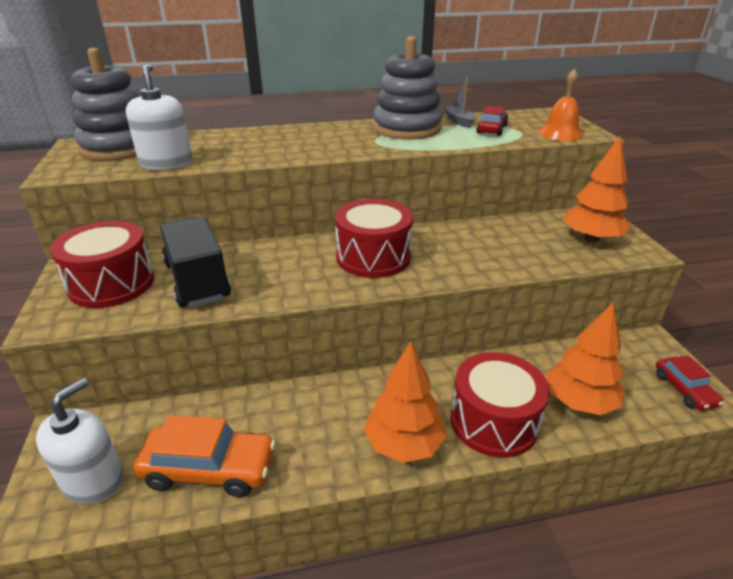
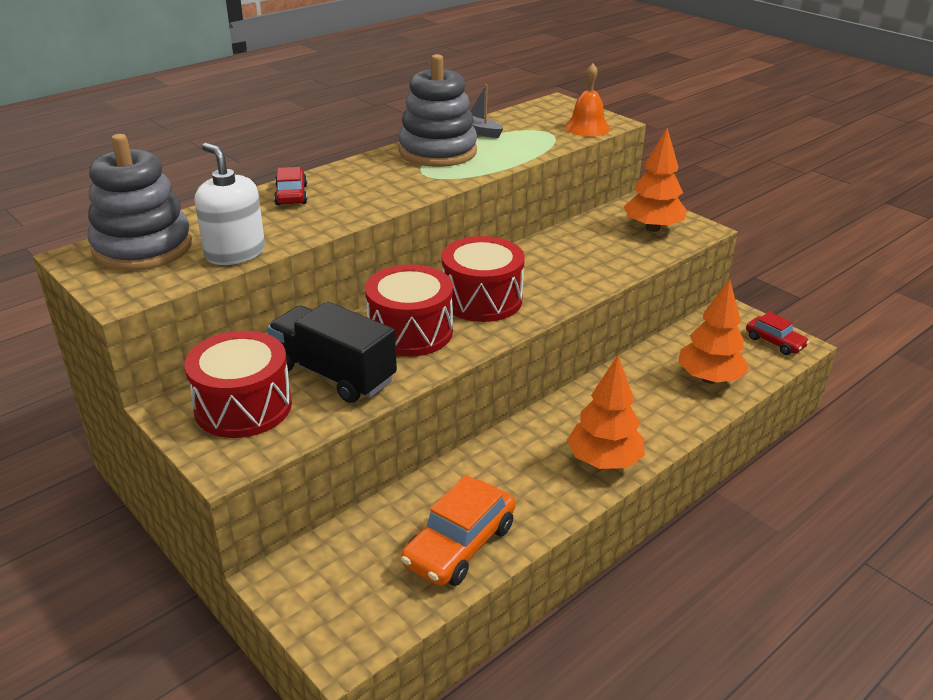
camera: 30 degrees left, 0 degrees up
white soap dispenser [36,378,124,504] -> none
orange car [133,415,276,497] -> orange car turned 150 degrees clockwise [401,475,516,586]
red drum [450,352,550,458] -> red drum moved to [365,264,453,357]
red car [476,106,508,136] -> red car moved to [274,167,307,205]

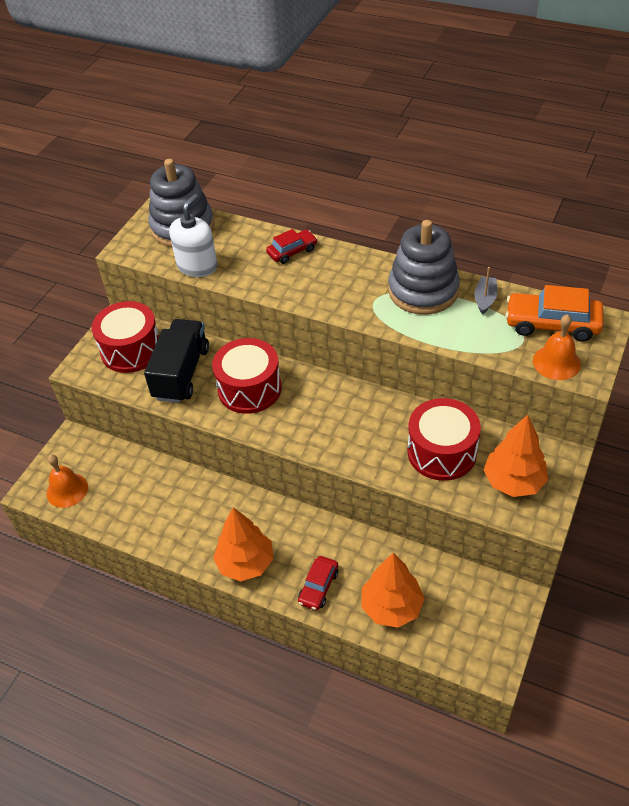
camera: 70 degrees right, 15 degrees up
orange car [401,475,516,586] -> orange car moved to [505,285,604,342]
red drum [442,236,525,322] -> red drum moved to [408,398,481,481]
red car [746,312,810,355] -> red car moved to [298,556,339,611]
none -> orange bell [47,455,88,508]

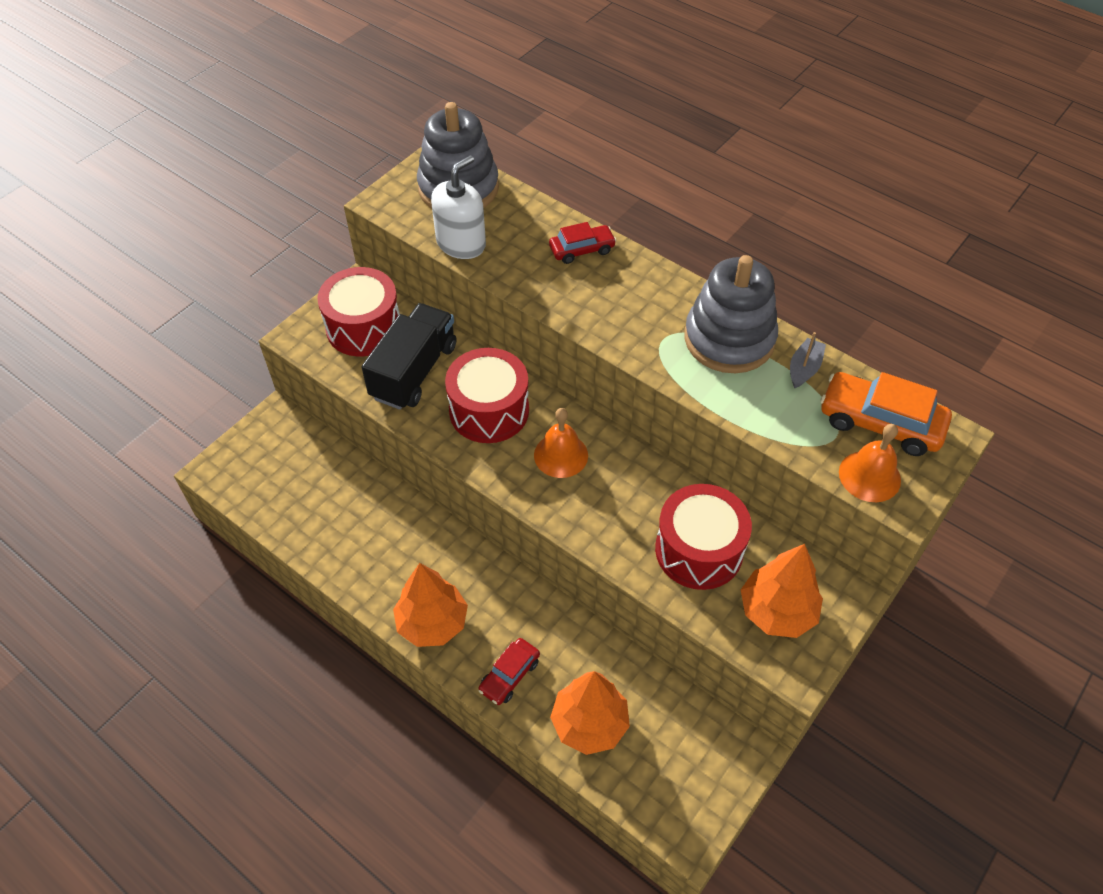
camera: 10 degrees right, 5 degrees up
orange bell [47,455,88,508] -> orange bell moved to [534,408,588,478]

